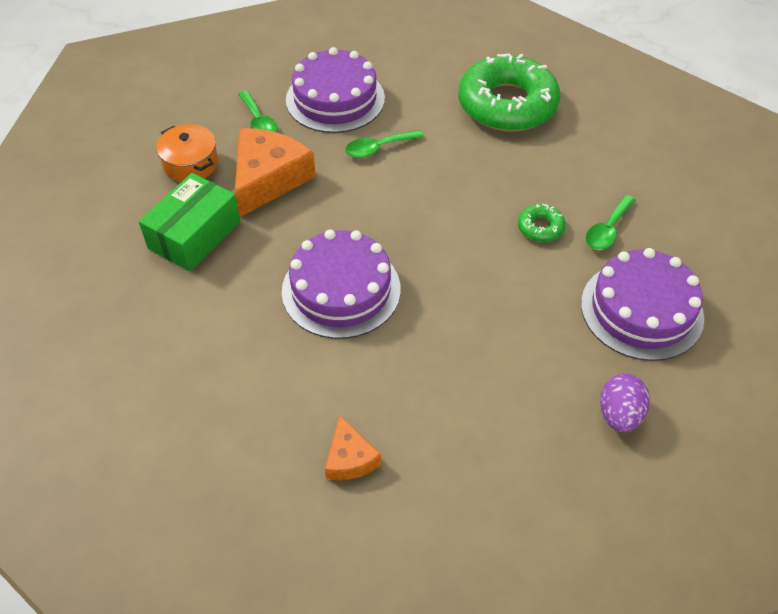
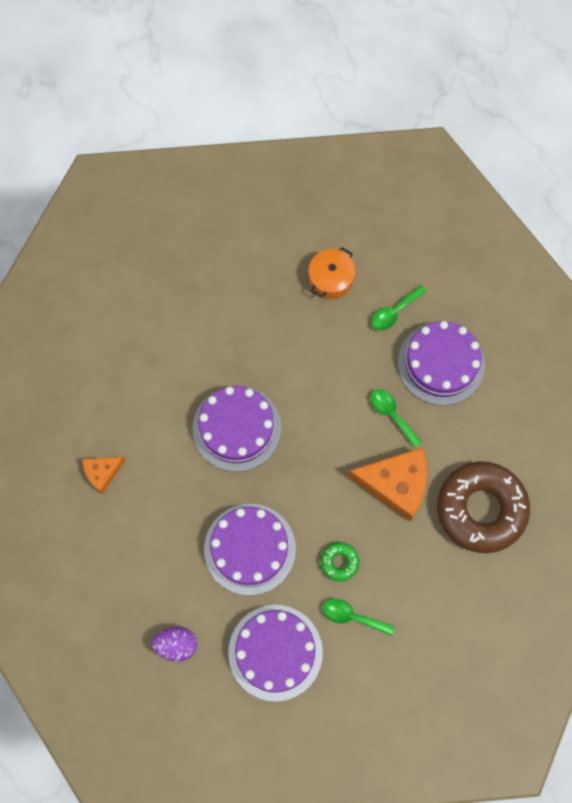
camera: 75 degrees right, 20 degrees up
green box [139,173,240,271] -> none
orange cheese [235,128,316,217] -> orange cheese moved to [348,447,427,522]
green donut [458,53,560,132] -> brown donut [437,461,530,553]
none -> purple cake [204,504,296,596]

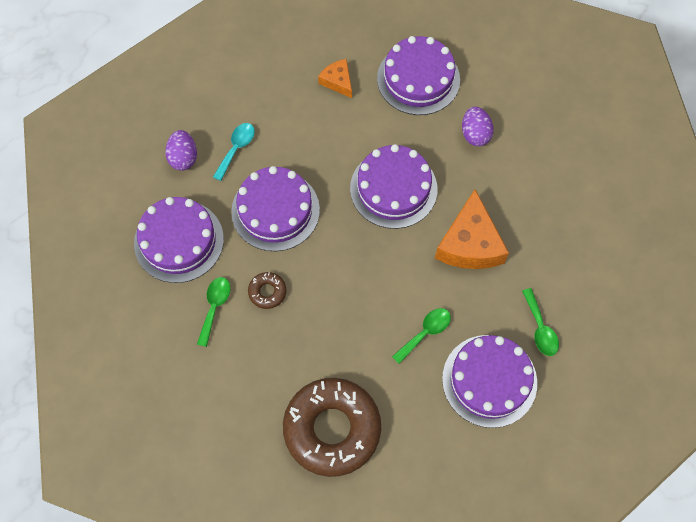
camera: 85 degrees right, 5 degrees down
orange pot [308,247,356,299] -> none
green donut [321,542,360,581] -> brown donut [248,272,286,309]
orange cheese [348,447,427,522] -> orange cheese moved to [435,189,509,269]
green spoon [371,285,427,331] -> green spoon turned 150 degrees counterclockwise [522,288,559,356]
none -> turquoise spoon [213,123,255,181]
none -> purple cake [377,36,460,115]
none -> purple egg [462,107,494,146]

